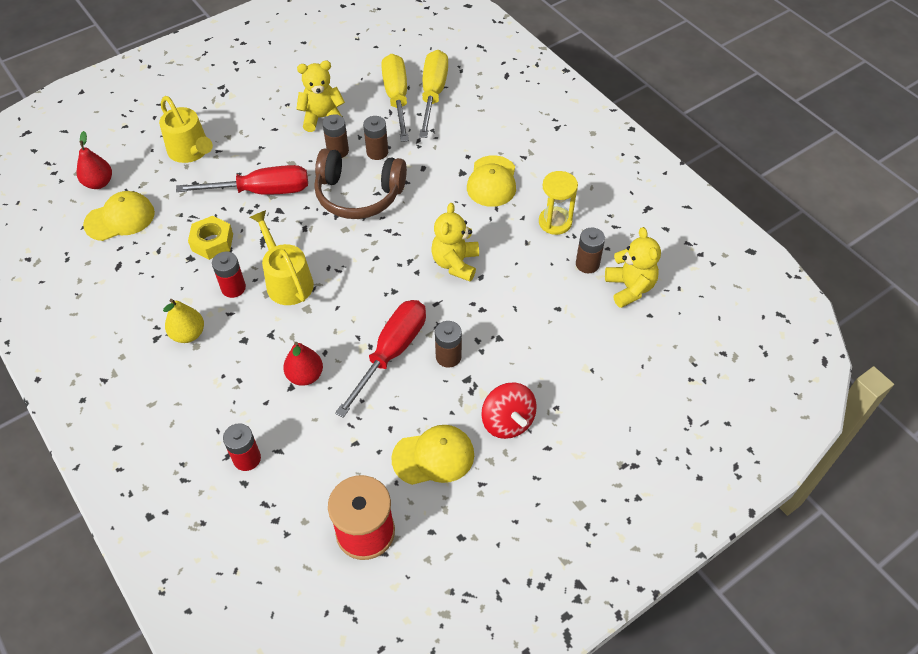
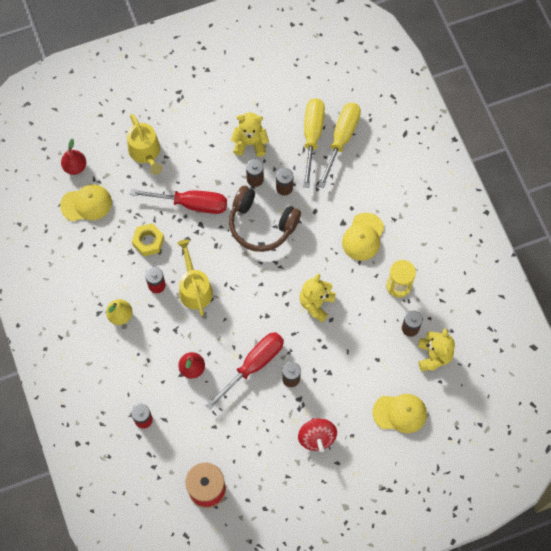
camera: 15 degrees right, 15 degrees up
yellow cap [391,425,474,485] -> yellow cap moved to [372,394,427,433]

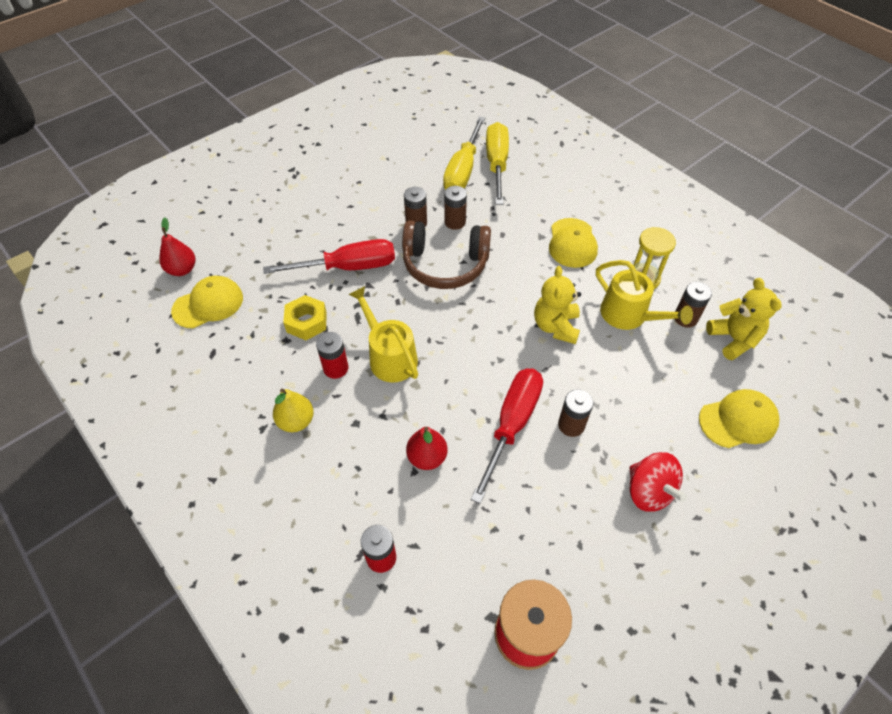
camera: 20 degrees left, 15 degrees down
yellow watering can [127,114,162,175] -> yellow watering can moved to [596,260,693,330]
yellow teddy bear [231,112,269,157] -> none
yellow screwdriver [303,98,325,188] -> yellow screwdriver turned 150 degrees counterclockwise [443,117,485,190]

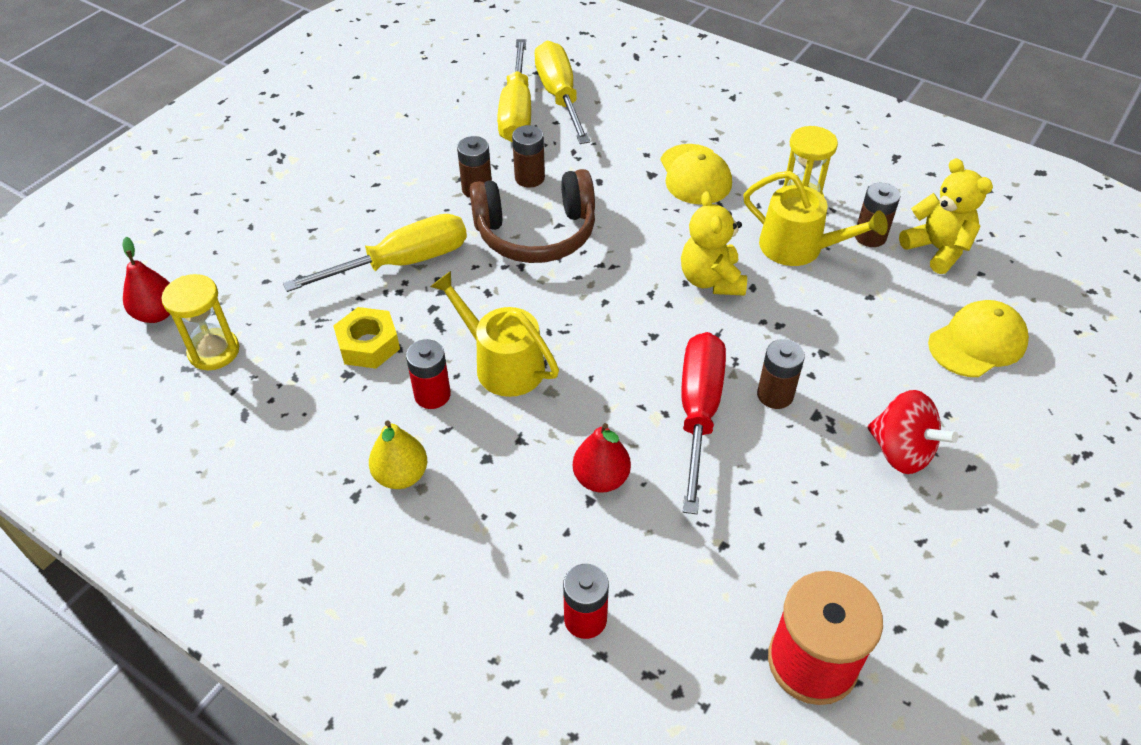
camera: 15 degrees left, 5 degrees down
yellow cap [171,276,243,328] -> yellow hourglass [161,274,239,370]
red screwdriver [263,239,395,274] -> yellow screwdriver [283,214,467,292]

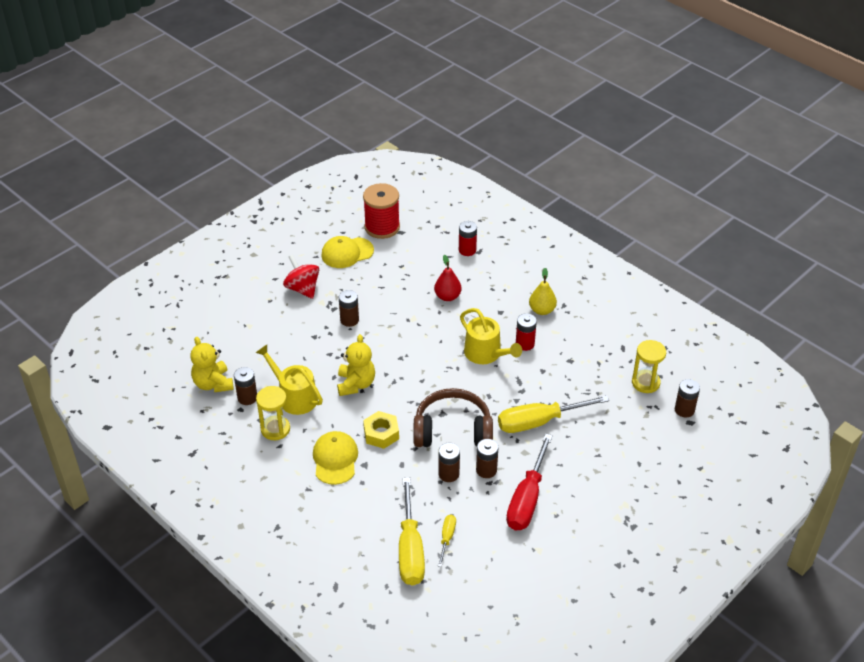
camera: 170 degrees left, 5 degrees down
red pear [123,237,170,323] -> brown battery [675,379,700,417]
yellow nut [333,307,400,369] -> yellow nut moved to [363,411,399,449]
yellow screwdriver [497,39,531,142] -> yellow screwdriver [438,514,456,567], size x0.49
red screwdriver [682,332,726,514] -> red screwdriver moved to [506,434,553,530]
yellow cap [928,300,1029,377] -> yellow cap moved to [321,236,374,268]

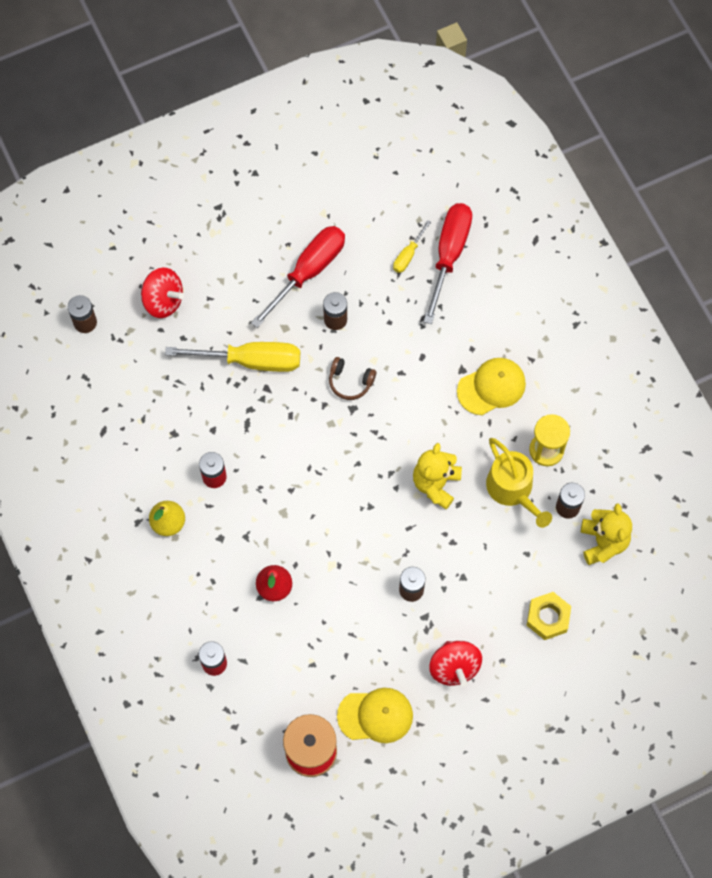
camera: 160 degrees left, 25 degrees up
yellow cap [313,431,358,485] -> yellow cap turned 135 degrees counterclockwise [457,358,526,415]
yellow nut [363,411,399,449] -> yellow nut moved to [527,592,571,640]
yellow screwdriver [399,478,425,586] -> red screwdriver [424,203,472,324]
brown headphones [413,388,493,447] -> brown headphones [329,357,376,400], size x0.49
brown battery [439,443,460,482] -> none
yellow watering can [460,308,522,364] -> none
yellow hourglass [632,340,666,393] -> none
none -> red spinning top [141,268,184,318]

